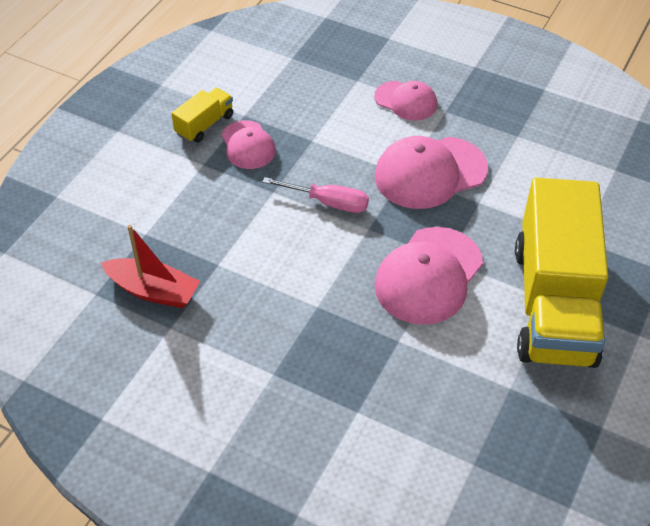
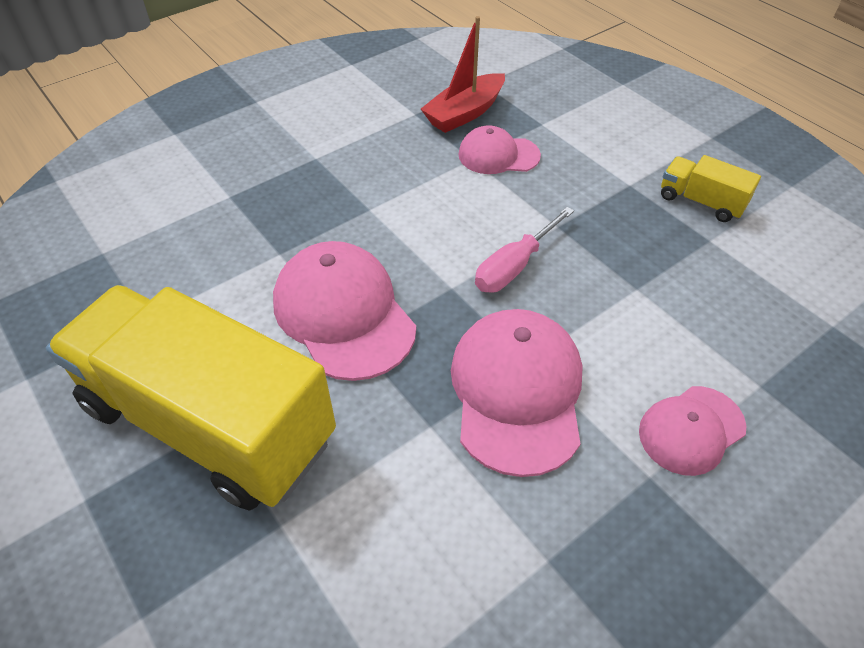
camera: 115 degrees right, 0 degrees up
yellow truck [171,88,233,143] -> yellow truck turned 150 degrees clockwise [661,155,761,222]
pink cap [221,120,276,169] -> pink cap moved to [458,125,541,174]

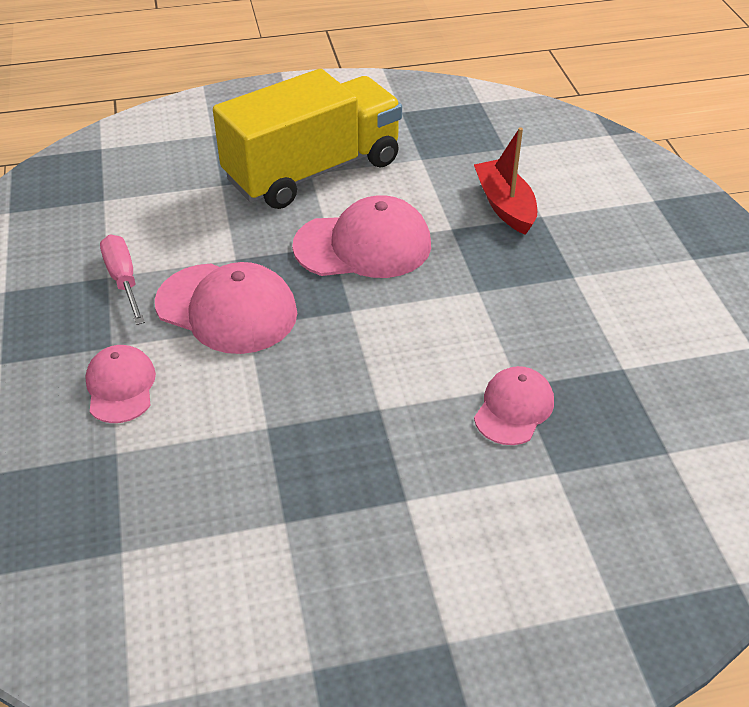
camera: 115 degrees right, 5 degrees down
red boat [421,16,505,133] -> red boat moved to [474,127,537,235]
pink screwdriver [475,207,574,293] -> pink screwdriver moved to [100,235,145,325]
yellow truck [661,155,761,222] -> none

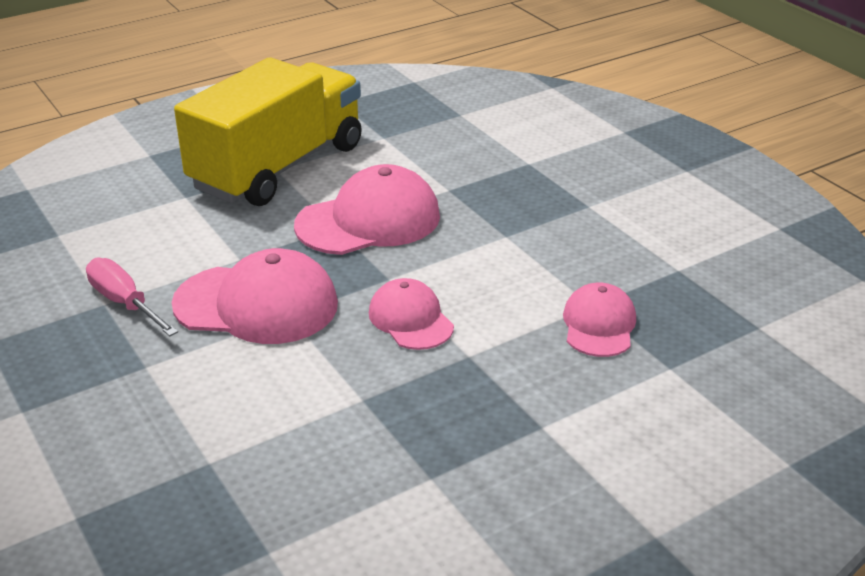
camera: 20 degrees left, 10 degrees down
pink cap [85,345,156,423] -> pink cap moved to [369,278,454,350]
red boat [474,127,537,235] -> none

